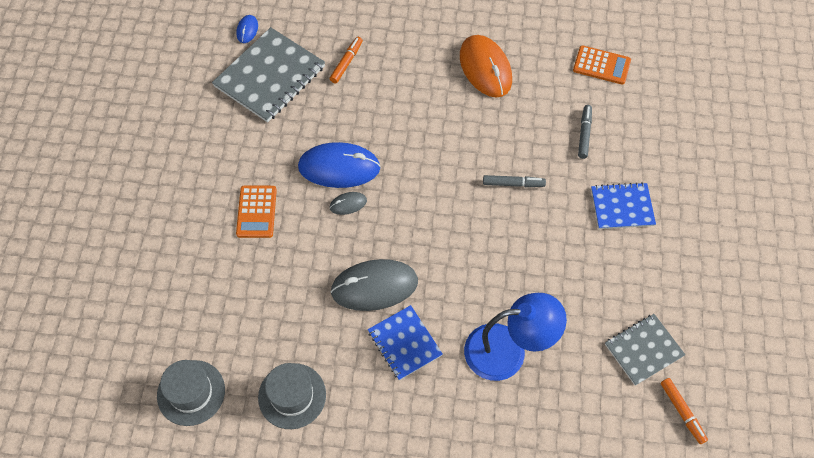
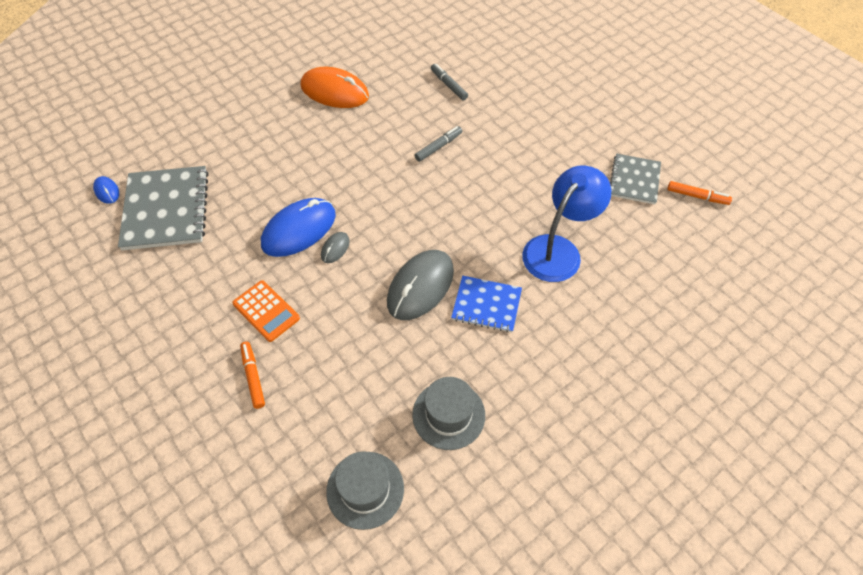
camera: 45 degrees left, 5 degrees down
orange marker [330,37,363,83] -> orange marker moved to [240,342,265,409]
orange calculator [573,45,631,85] -> none
blue notebook [591,182,656,229] -> none

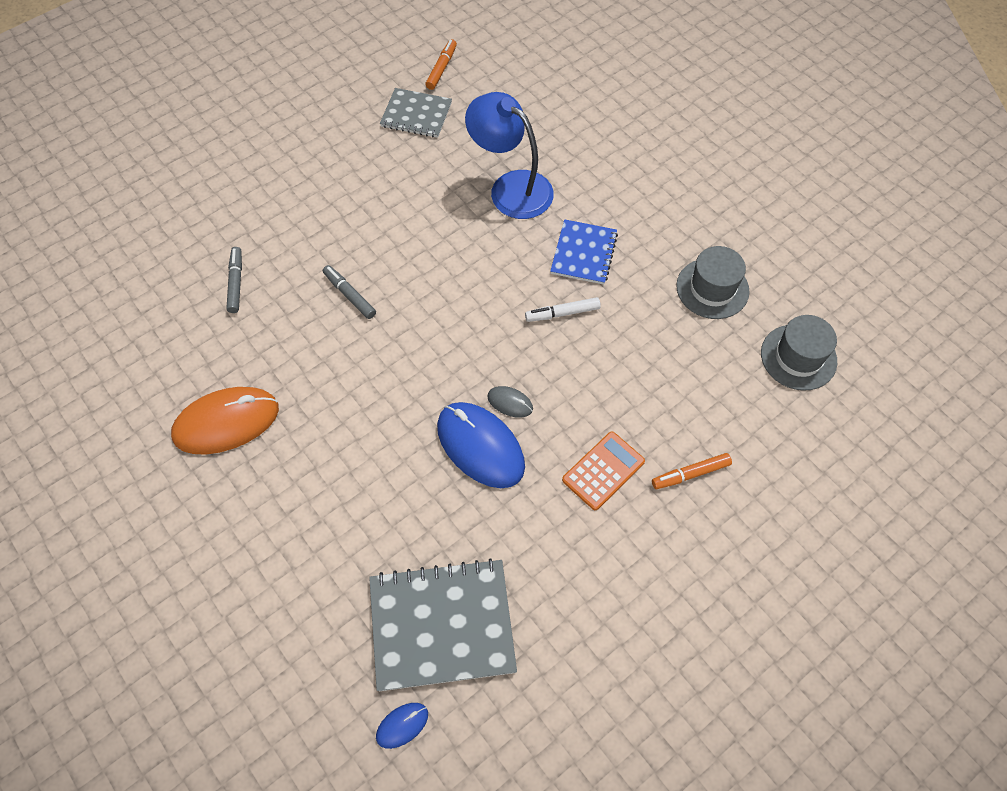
camera: 90 degrees left, 5 degrees up
orange mouse [301,67,369,108] -> orange mouse turned 45 degrees clockwise [171,387,279,455]
grey mouse [387,250,454,320] -> white marker [525,297,601,322]
grey marker [431,64,468,100] -> grey marker turned 120 degrees clockwise [226,247,242,313]

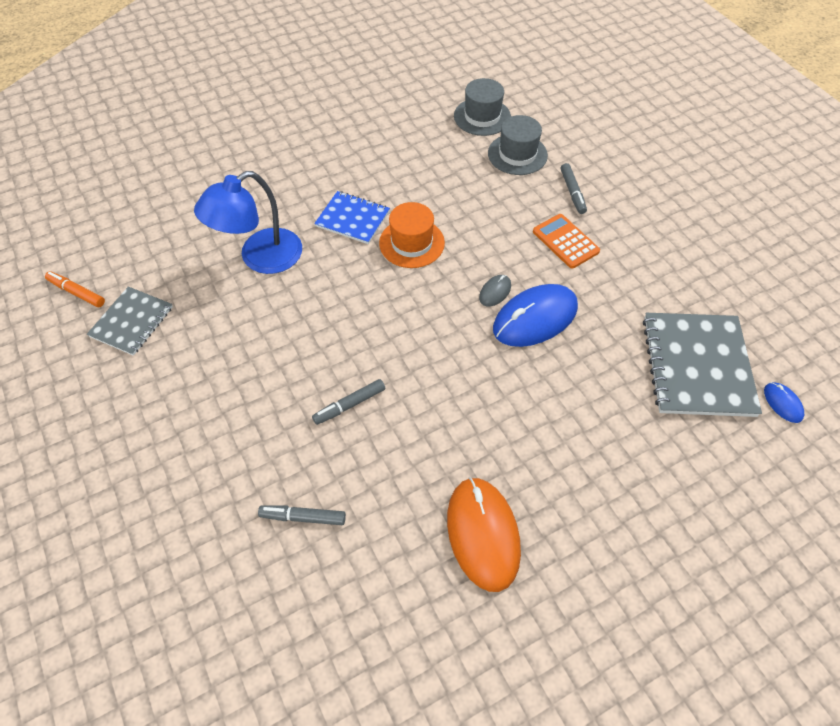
camera: 80 degrees left, 5 degrees down
white marker [525,297,601,322] -> orange hat [379,202,445,268]
orange marker [652,453,732,489] -> grey marker [561,163,587,214]
grey hat [676,246,750,319] -> grey hat moved to [488,115,548,175]

